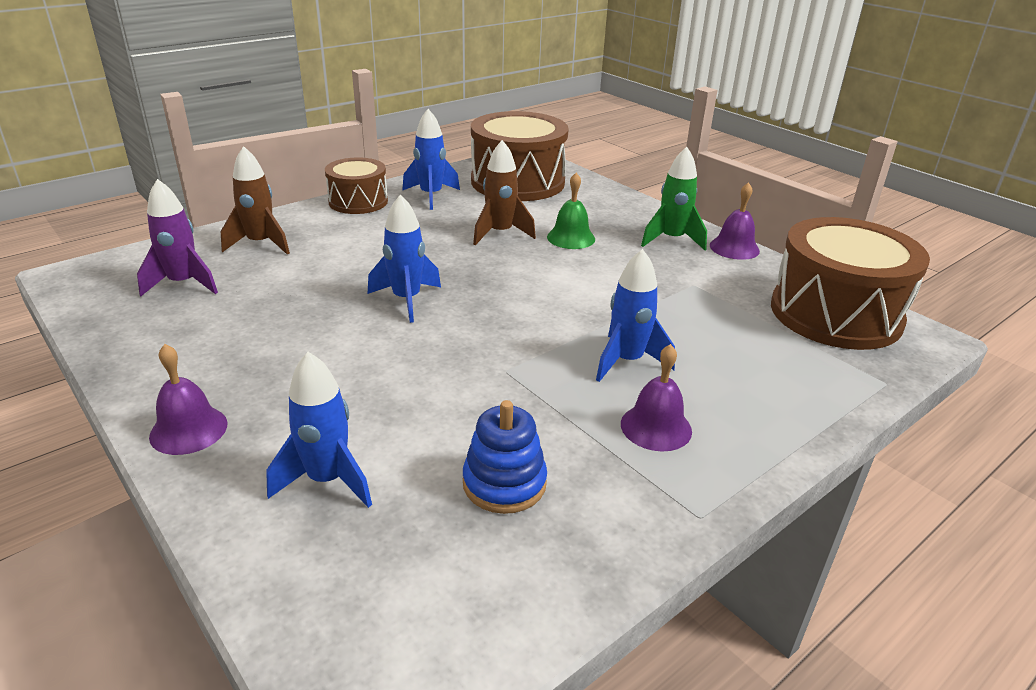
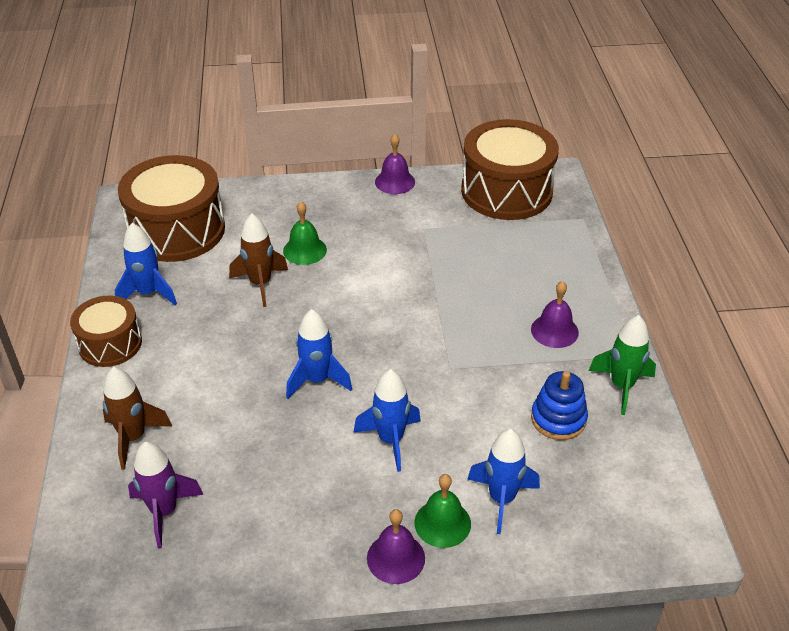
camera: 55 degrees left, 10 degrees up
blue rocket [596,249,675,382] -> blue rocket moved to [354,369,421,472]
green rocket [641,147,707,250] -> green rocket moved to [589,315,656,415]
none -> green bell [415,474,471,548]

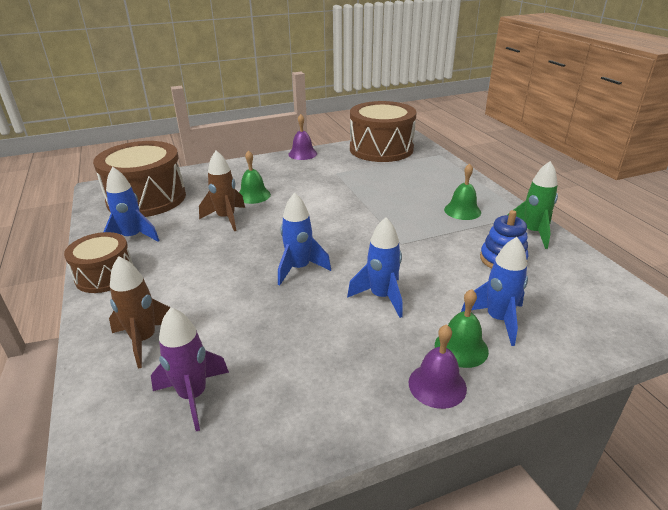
camera: 15 degrees left, 10 degrees down
purple bell [531,281,579,348] -> green bell [444,163,481,220]

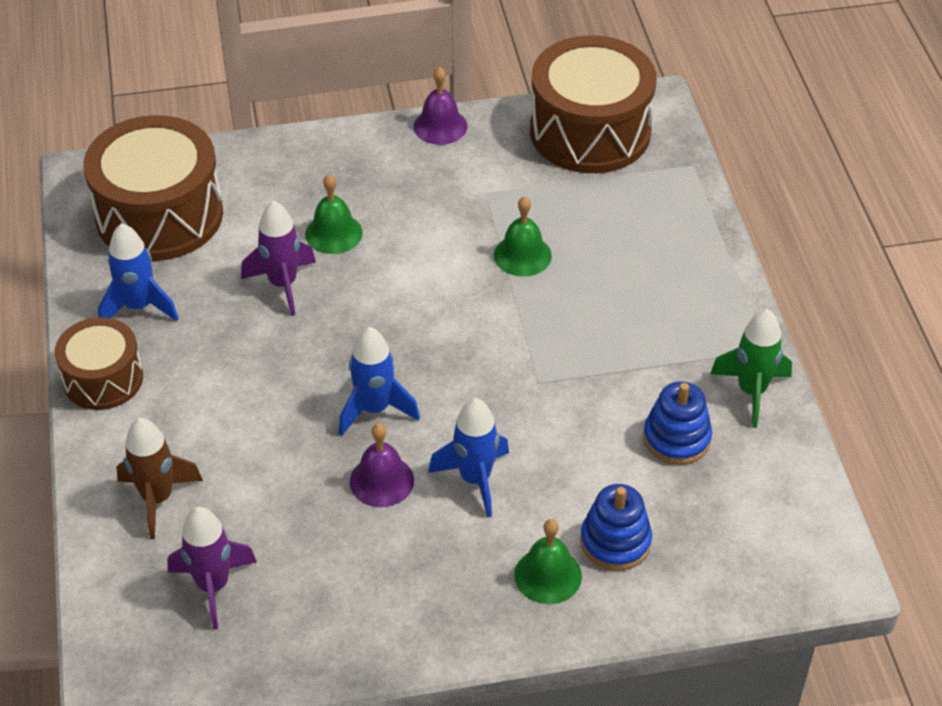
camera: 10 degrees right, 15 degrees up
brown rocket [199,150,245,231] -> purple rocket [241,201,316,316]
purple bell [409,324,467,409] -> purple bell moved to [350,424,414,507]
green bell [444,163,481,220] -> green bell moved to [494,196,552,277]
blue rocket [461,237,528,346] -> blue stacking toy [580,484,652,571]

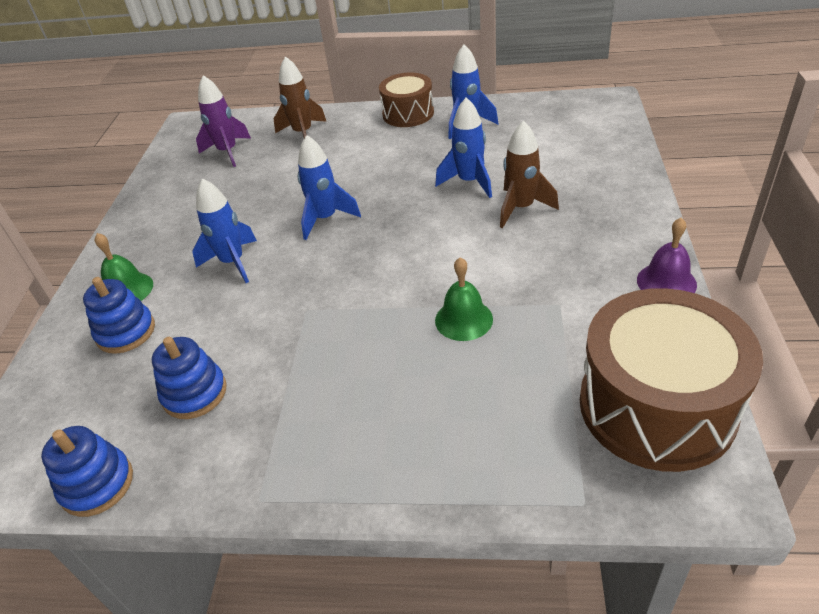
camera: 110 degrees right, 5 degrees down
brown drum [83,115,223,261] -> none
purple rocket [241,201,316,316] -> blue rocket [435,97,492,198]
green bell [305,174,363,254] -> brown rocket [500,120,559,228]
purple bell [350,424,414,507] -> none
green rocket [710,309,792,428] -> none
none -> blue stacking toy [41,426,133,517]

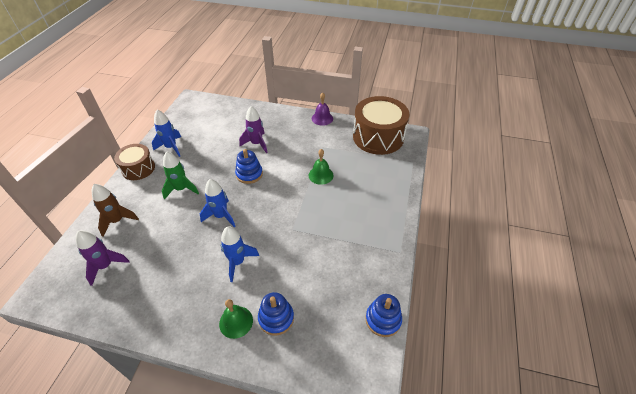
camera: 85 degrees left, 5 degrees up
blue stacking toy [152,337,227,419] -> blue stacking toy moved to [235,149,263,184]
blue rocket [435,97,492,198] -> none
brown rocket [500,120,559,228] -> purple rocket [239,106,268,153]
none -> green rocket [162,151,199,200]

